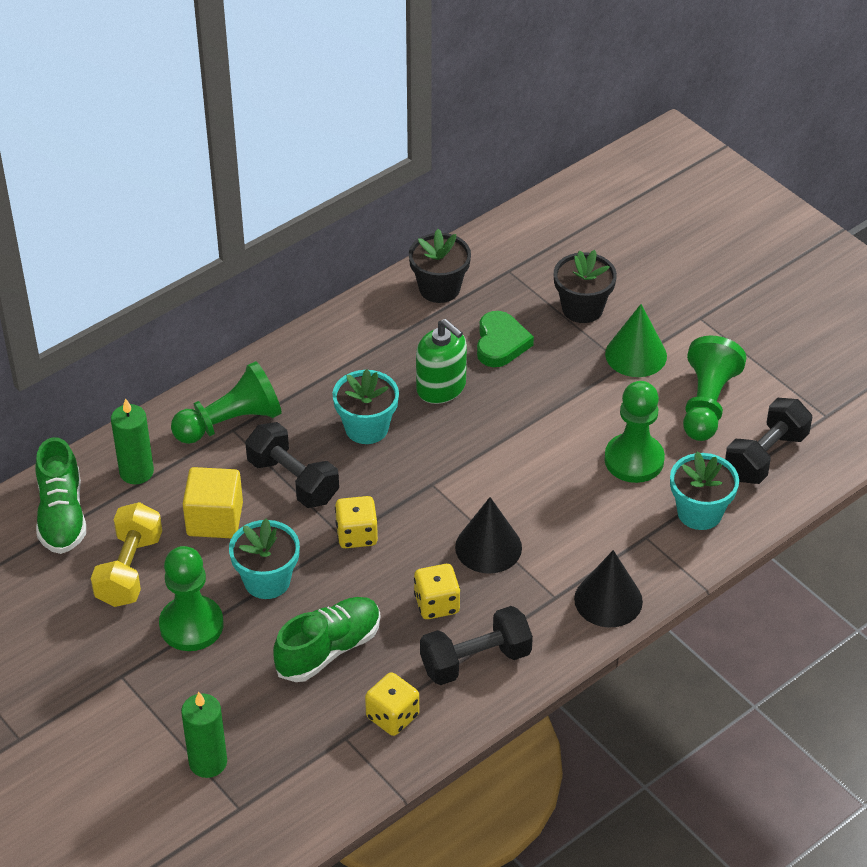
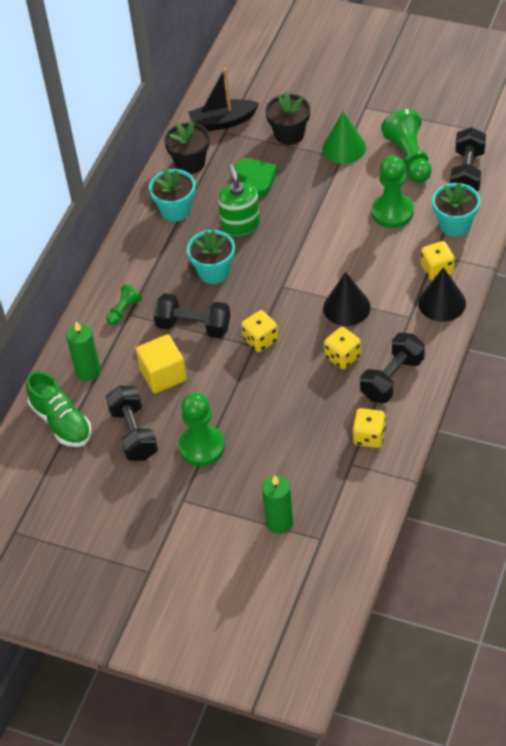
camera: 25 degrees left, 5 degrees up
yellow dumbbell [91,502,162,607] -> black dumbbell [106,386,158,461]
green pawn [171,361,282,444] -> green pawn [106,284,142,325], size x0.53
turquoise flower pot [229,518,300,599] -> turquoise flower pot moved to [149,168,195,222]
green shoe [273,597,380,682] -> none
green soap dispenser [416,319,467,404] -> green soap dispenser turned 120 degrees counterclockwise [218,164,260,236]
none -> black boat [188,68,259,131]
none -> yellow dice [421,241,455,280]

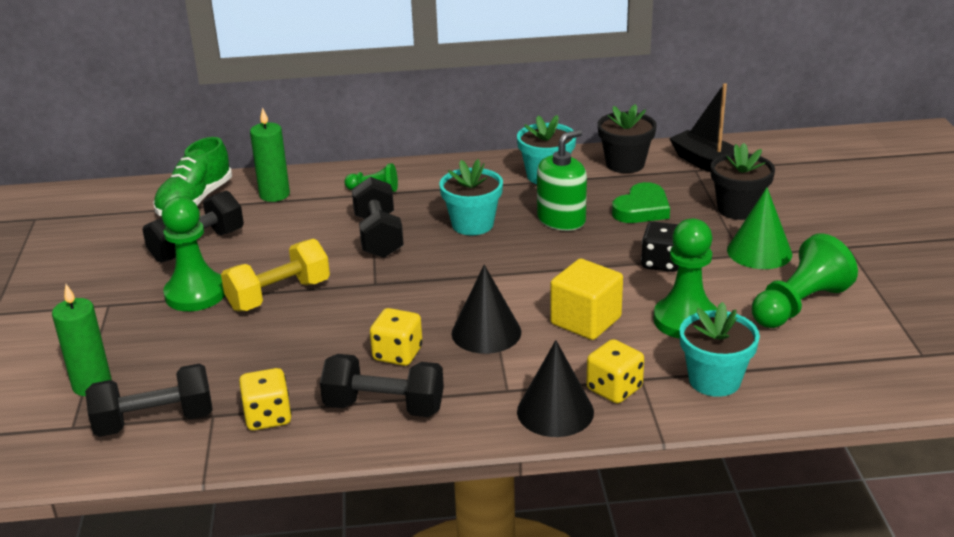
camera: 60 degrees right, 20 degrees down
yellow cube [136,334,187,393] -> yellow cube moved to [550,259,623,340]
yellow dice [241,310,278,352] -> none
black dumbbell [450,127,486,191] -> black dumbbell moved to [85,364,212,437]
none -> yellow dumbbell [221,239,330,312]
none -> black dice [641,222,679,272]

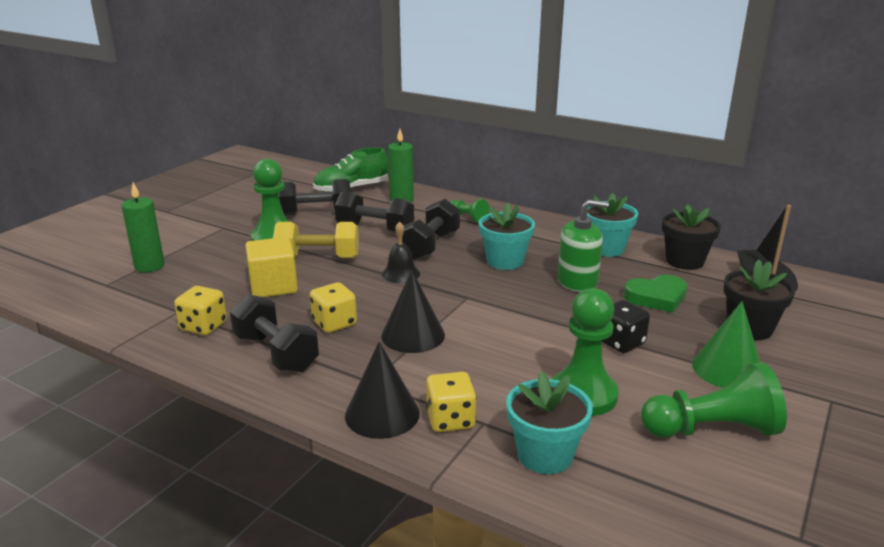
camera: 35 degrees right, 5 degrees down
black dumbbell [85,364,212,437] -> black dumbbell moved to [335,191,414,233]
yellow cube [550,259,623,340] -> yellow cube moved to [245,237,298,297]
none -> black bell [382,221,420,283]

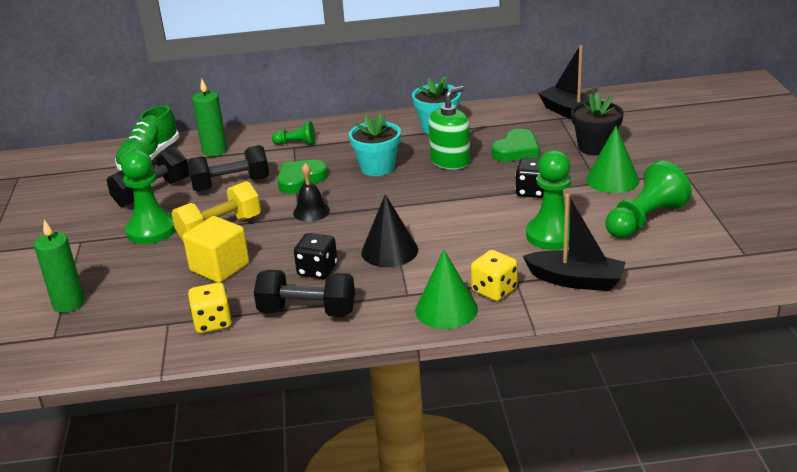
camera: 35 degrees left, 5 degrees up
yellow dice [310,282,357,333] -> black dice [294,233,338,279]
black cone [345,342,420,439] -> green cone [415,250,478,329]
black dumbbell [402,199,460,260] -> green heart [277,160,328,194]
turquoise flower pot [506,371,593,474] -> black boat [523,194,626,291]
black flower pot [662,205,721,270] -> none

